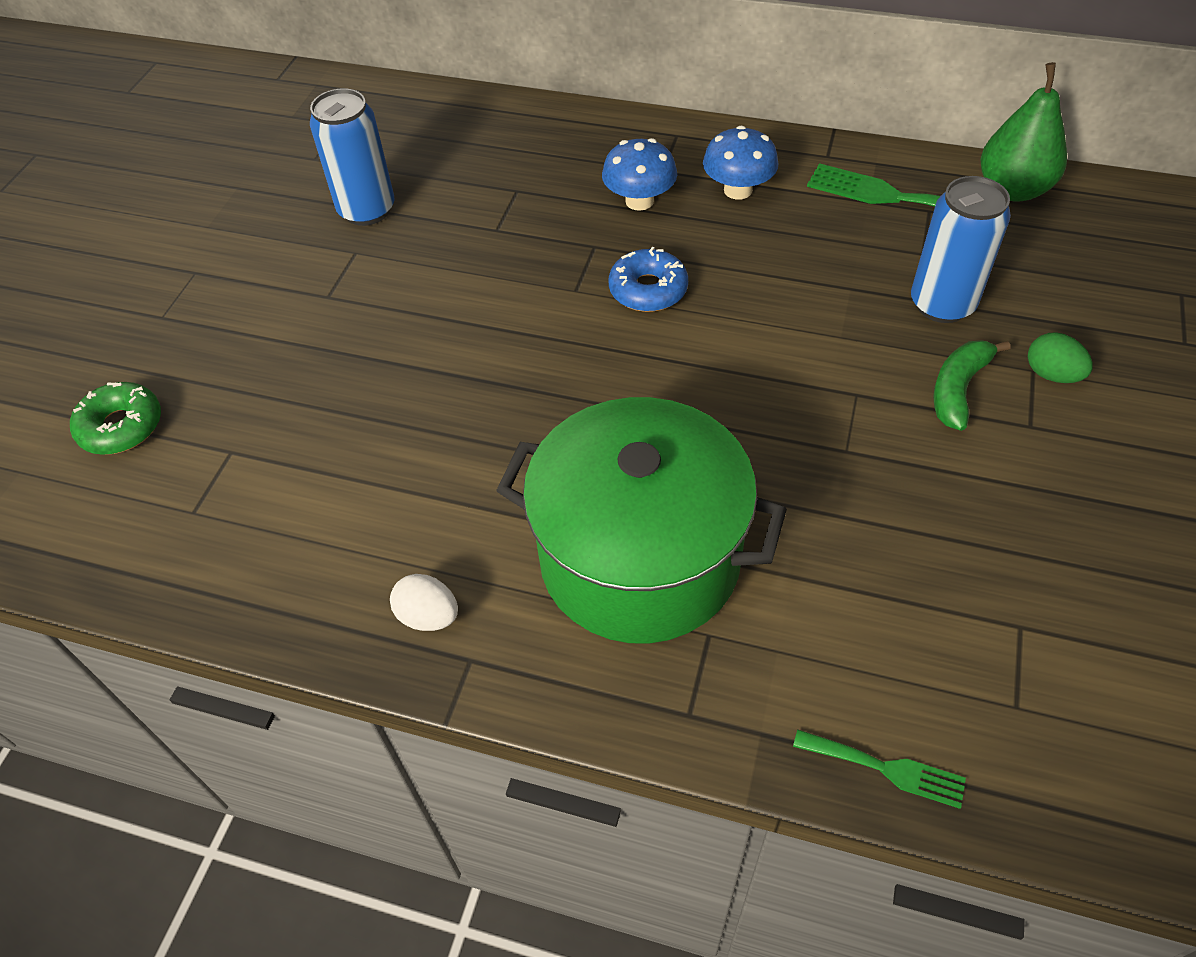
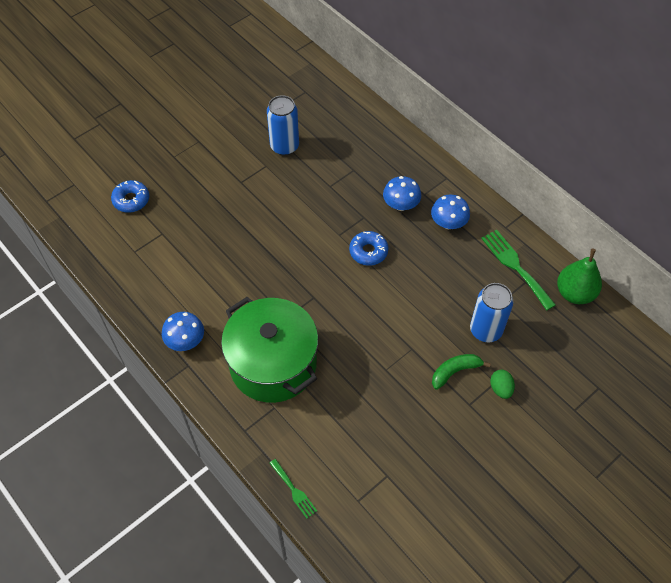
camera: 30 degrees right, 5 degrees up
green donut [70,382,161,455] -> blue donut [111,180,149,213]
white egg [390,574,458,631] -> blue mushroom [162,312,204,351]

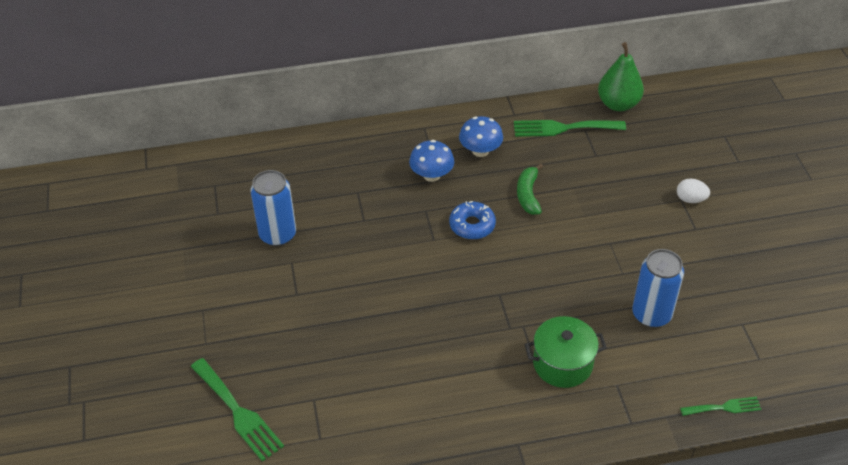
camera: 60 degrees left, 10 degrees down
blue donut [111,180,149,213] -> green fork [191,358,284,462]
blue mushroom [162,312,204,351] -> none
green pot [221,297,318,403] -> green pot [525,316,607,388], size x0.56
green banana [432,354,491,390] -> green banana moved to [517,163,543,215]
blue can [470,283,513,342] -> blue can moved to [632,249,684,328]
green egg [490,370,515,399] -> white egg [677,179,710,203]

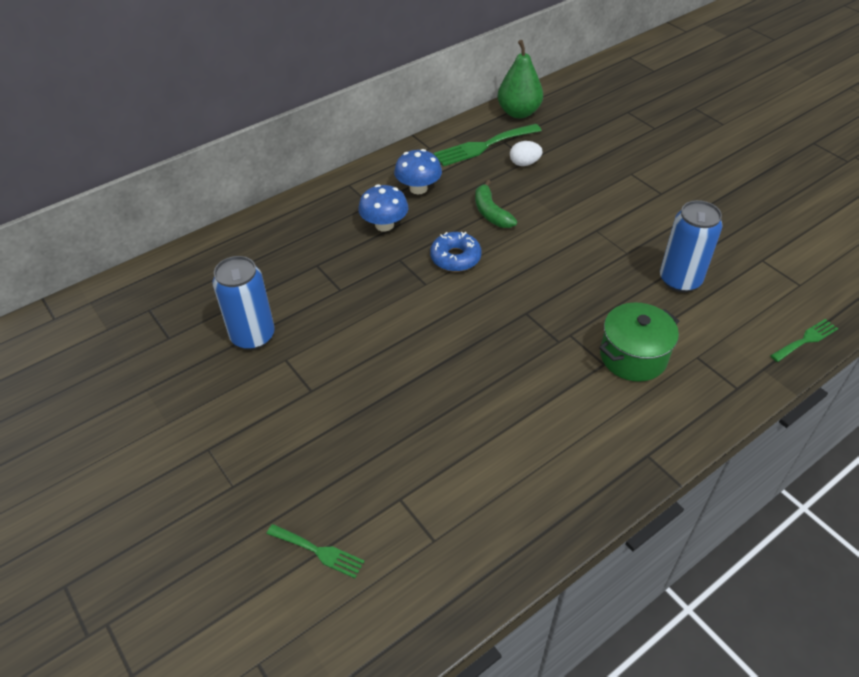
camera: 25 degrees left, 0 degrees up
green fork [191,358,284,462] -> green fork [267,524,365,578], size x0.58
white egg [677,179,710,203] -> white egg moved to [510,141,542,166]

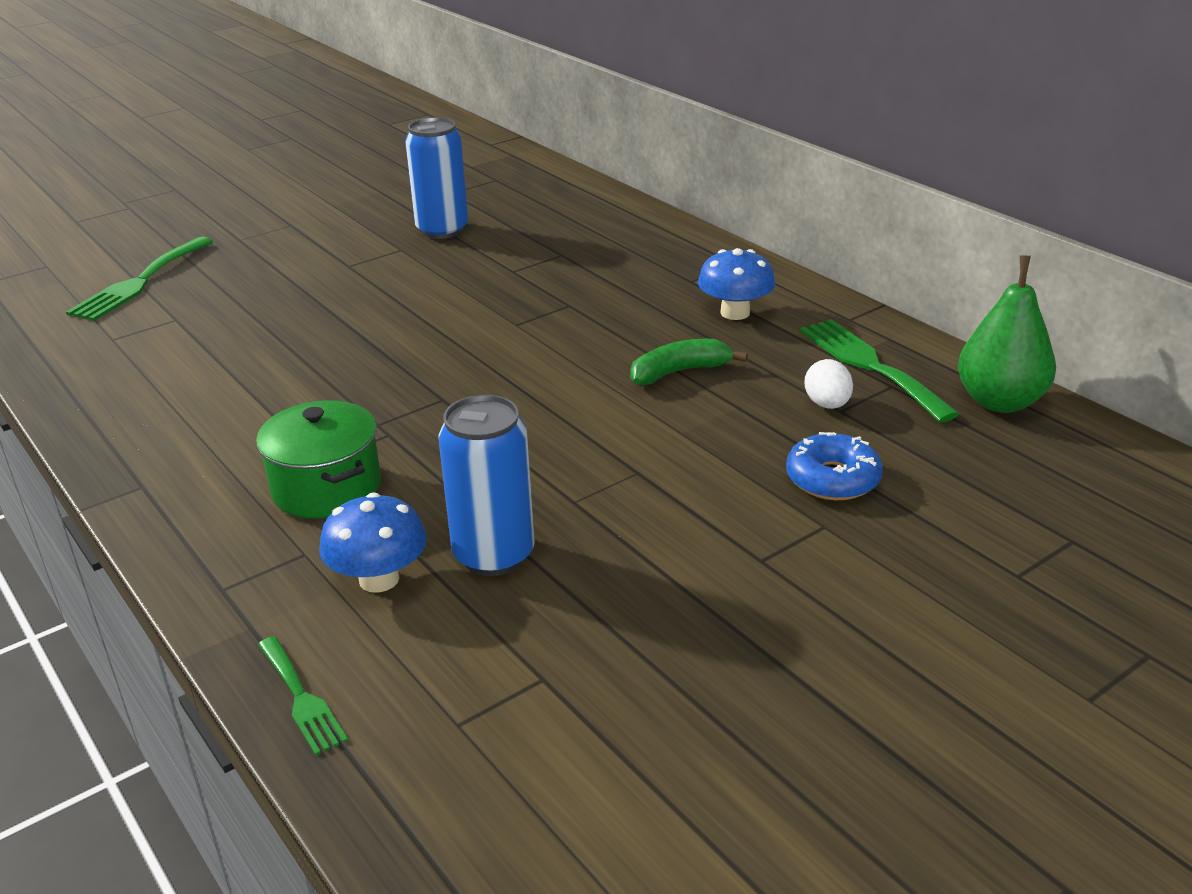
camera: 90 degrees right, 15 degrees down
green fork [267,524,365,578] -> green fork [66,236,213,321], size x1.72
blue mushroom [358,184,408,232] -> blue mushroom moved to [319,492,427,593]
blue donut [430,232,482,272] -> blue donut moved to [786,432,883,500]

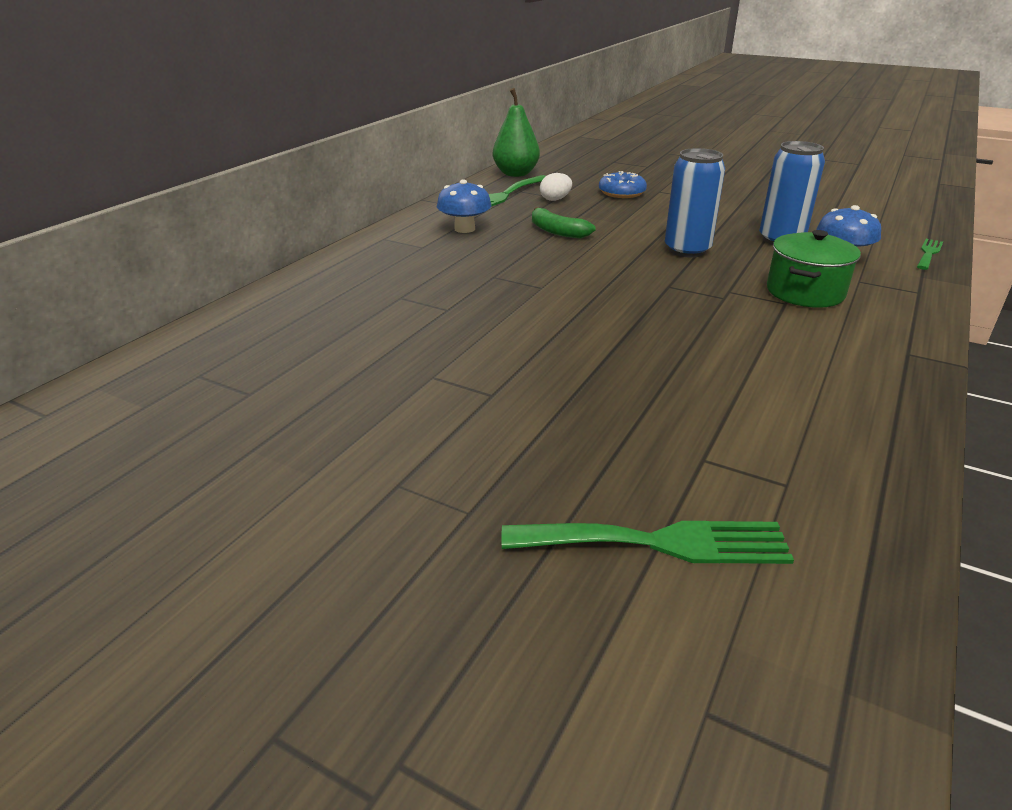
camera: 115 degrees left, 0 degrees up
blue can [405,117,468,239] -> blue can moved to [665,148,725,258]

